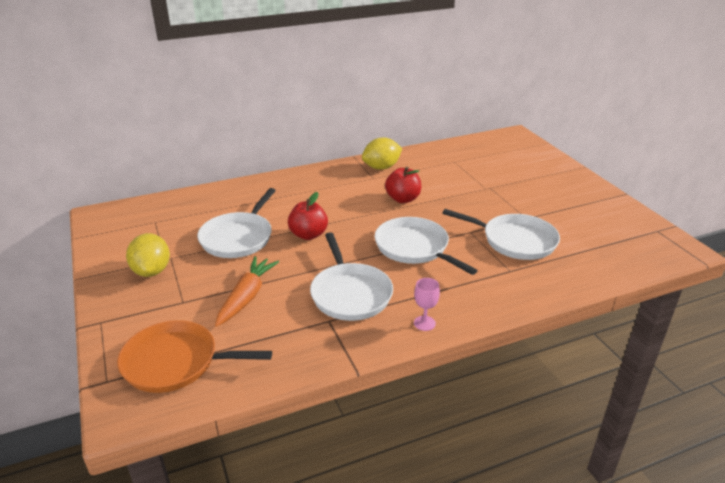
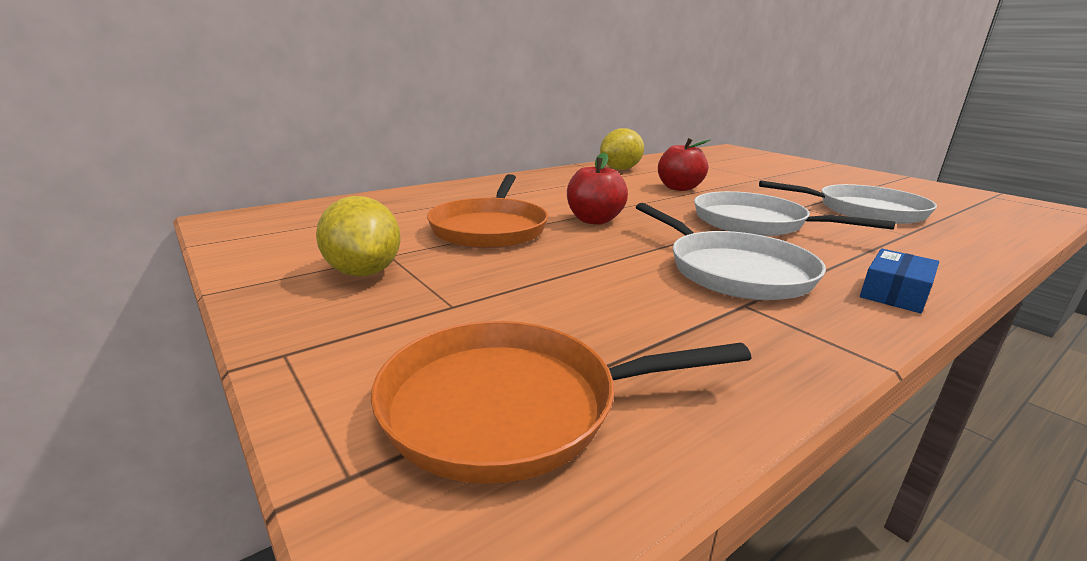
camera: 15 degrees left, 10 degrees down
white pan [197,188,276,258] -> orange pan [427,174,548,248]
orange carrot [215,256,279,327] -> none
pink goblet [414,278,440,331] -> blue box [860,249,939,313]

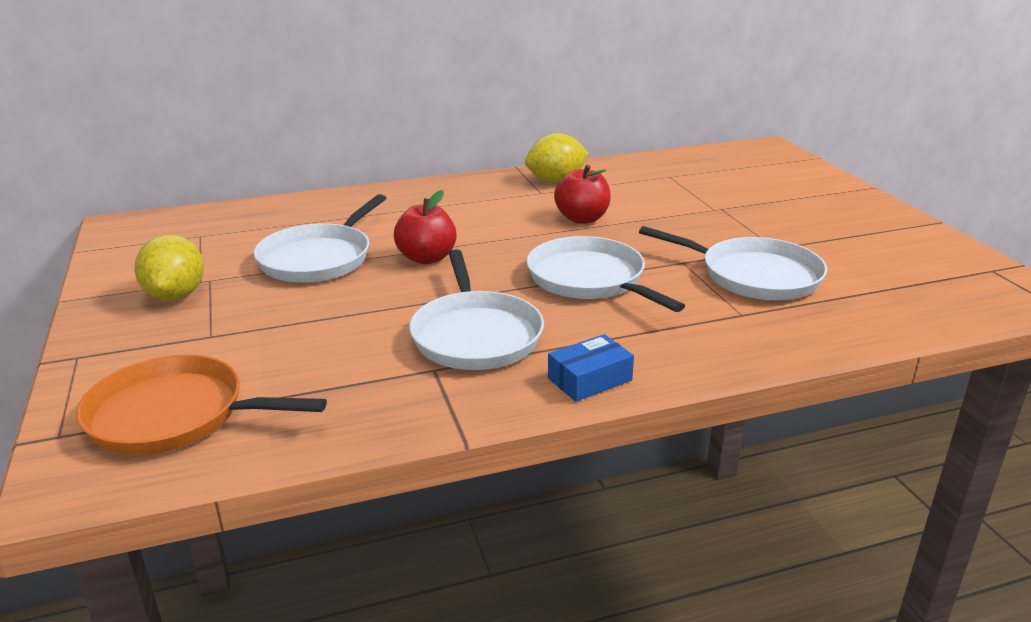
camera: 20 degrees right, 5 degrees up
orange pan [427,174,548,248] -> white pan [253,194,386,283]

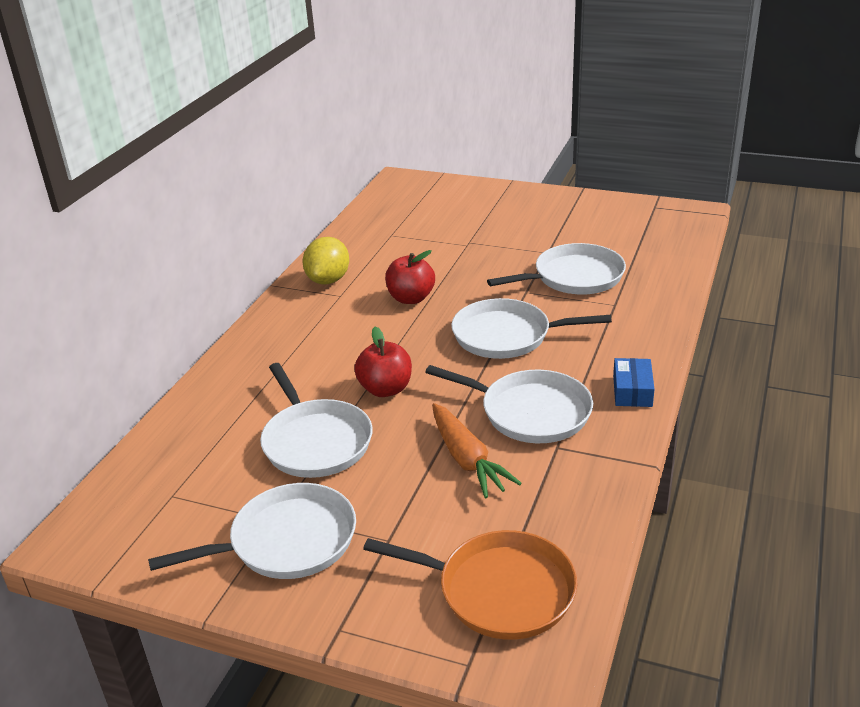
camera: 50 degrees left, 5 degrees up
orange pan [76,354,327,455] -> orange pan turned 120 degrees counterclockwise [363,530,577,640]
yellow lemon [134,234,204,301] -> white pan [148,483,356,579]
none -> orange carrot [432,403,522,498]

